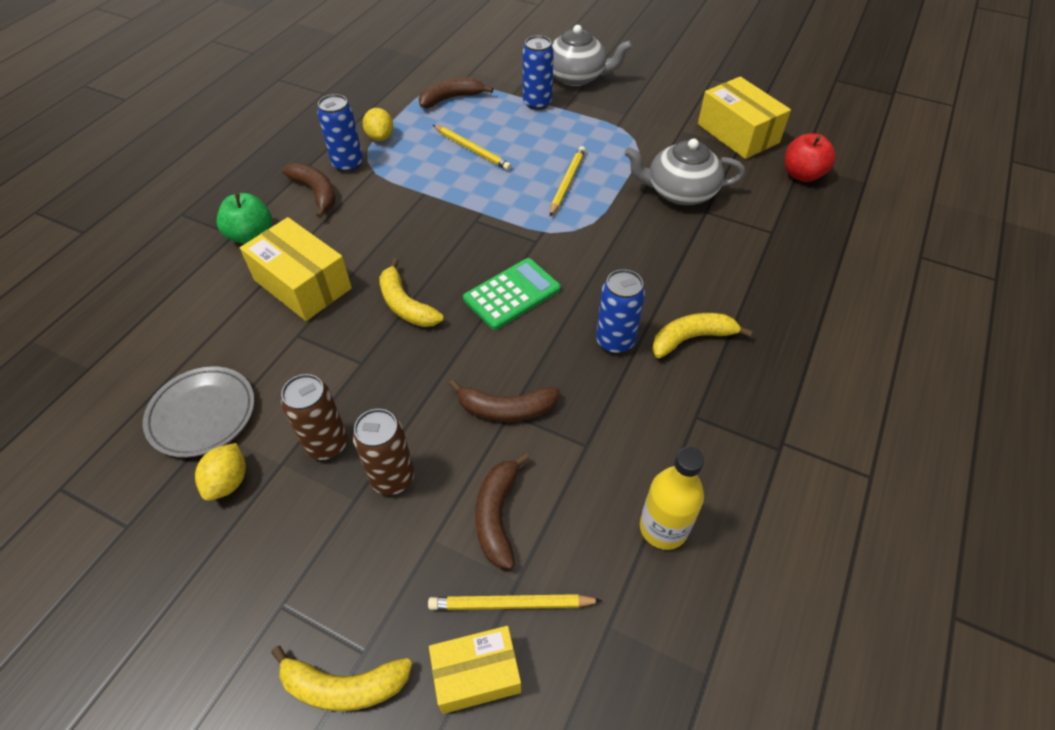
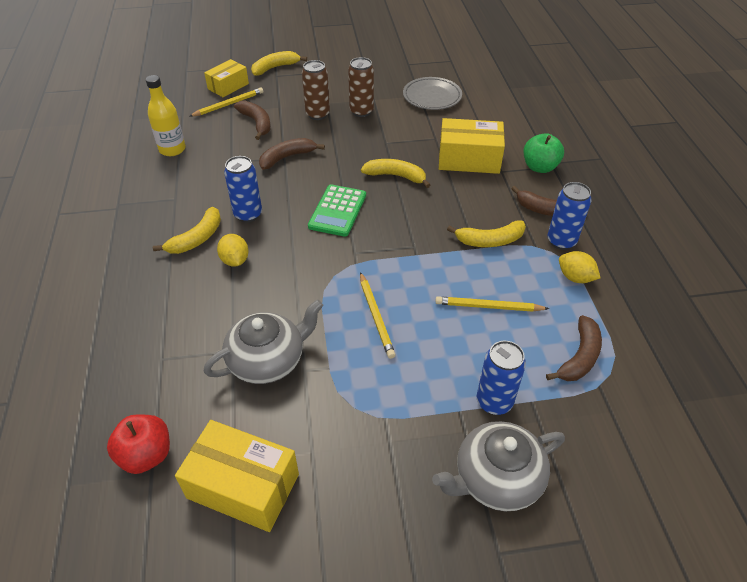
camera: 145 degrees right, 5 degrees down
yellow lemon [195,443,246,501] -> yellow lemon moved to [217,234,249,267]
none -> yellow banana [447,220,526,247]

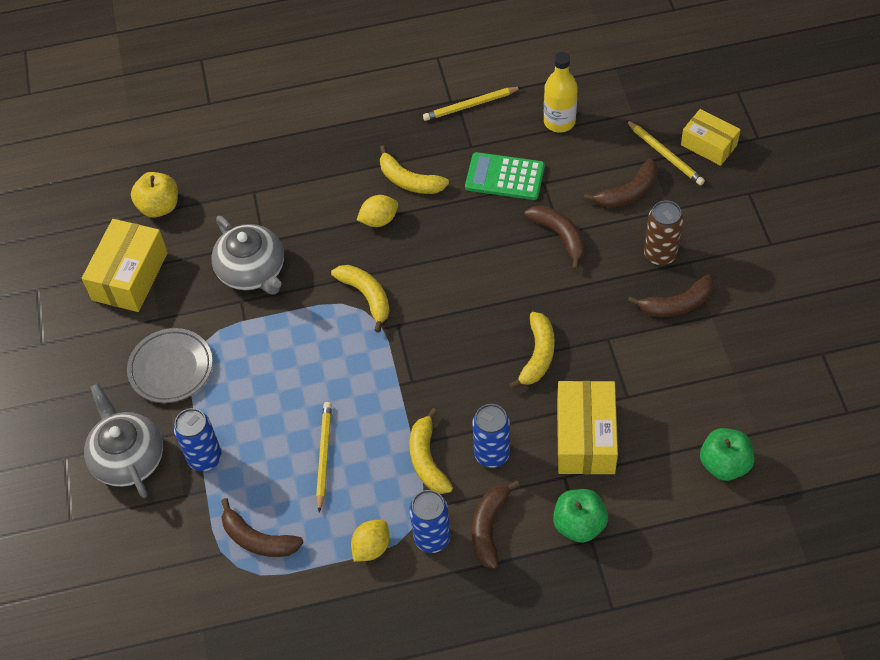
camera: 90 degrees right, 10 degrees up
red apple [107,415,170,474] -> yellow apple [131,172,178,218]
blue can [224,156,262,222] -> blue can moved to [472,404,510,468]
yellow banana [251,51,307,76] -> yellow banana moved to [331,265,390,332]
green calculator [308,185,366,237] -> green calculator moved to [465,152,545,200]
brown can [348,57,374,117] -> brown banana [628,274,714,317]
yellow pencil [360,272,396,359] -> yellow pencil moved to [423,87,521,121]
grey plate [403,77,462,110] -> grey plate moved to [127,328,213,403]
none -> green apple [700,428,755,481]

